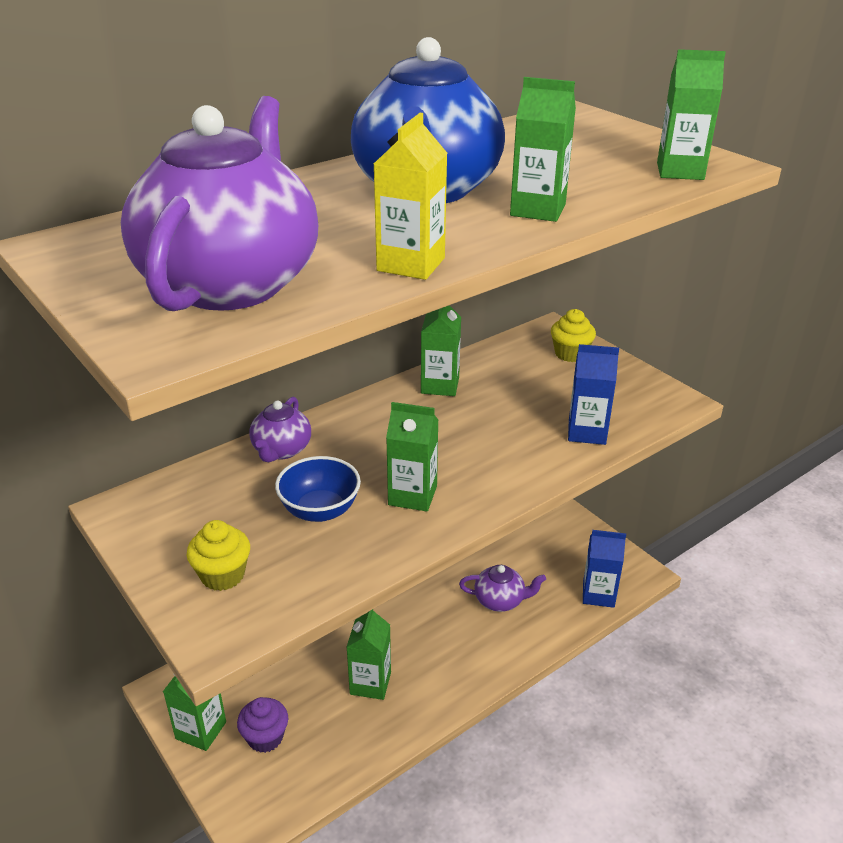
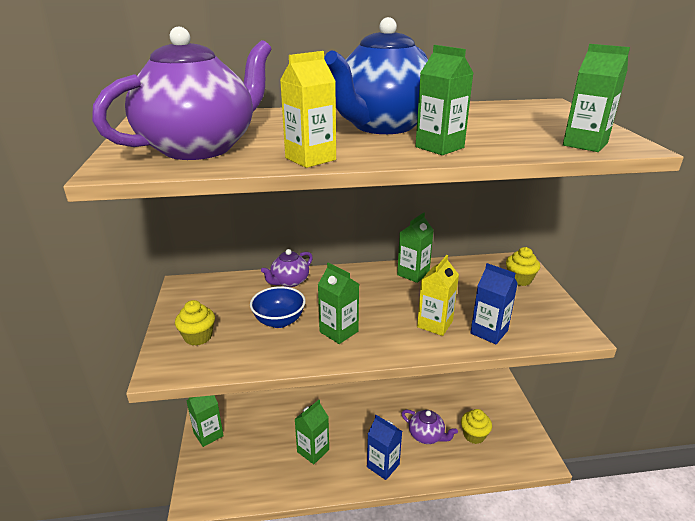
camera: 30 degrees right, 5 degrees down
purple cupcake [237,697,288,753] -> none
blue carton [583,530,626,608] -> blue carton moved to [367,415,402,480]
none -> yellow carton [417,255,459,336]
none -> yellow cupcake [461,409,492,444]

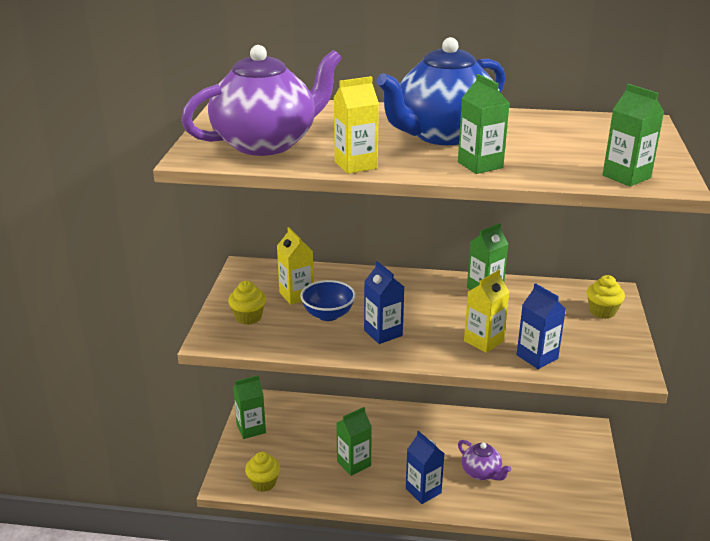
camera: 15 degrees right, 0 degrees up
purple teapot [261,249,313,287] -> none
green carton [318,262,359,344] -> blue carton [364,261,404,344]
yellow cupcake [461,409,492,444] -> yellow cupcake moved to [245,452,280,492]
none -> yellow carton [277,227,314,305]

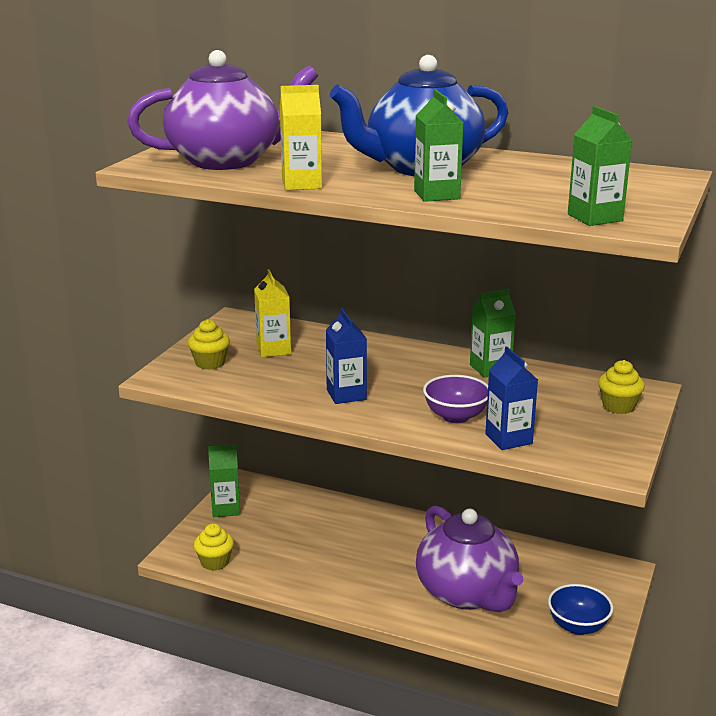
camera: 15 degrees right, 5 degrees down
blue bowl [300,280,356,321] -> blue bowl moved to [548,584,613,635]
green carton [336,407,372,476] -> none
blue carton [406,431,444,504] -> none
purple teapot [458,440,511,481] -> purple teapot [416,506,523,612], size x2.09
yellow carton [464,270,509,353] -> purple bowl [423,375,488,423]

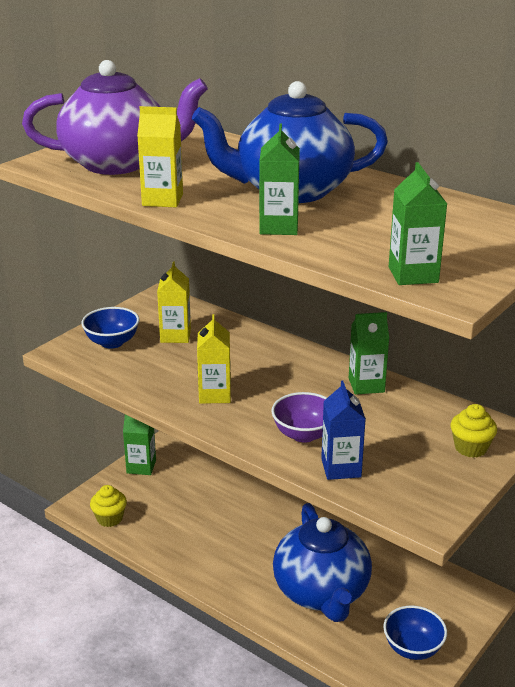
camera: 15 degrees right, 5 degrees up
yellow cupcake [188,319,230,370] -> blue bowl [81,307,139,349]
blue carton [326,308,367,404] -> yellow carton [197,314,231,404]
purple teapot [416,506,523,612] -> blue teapot [273,503,372,622]

